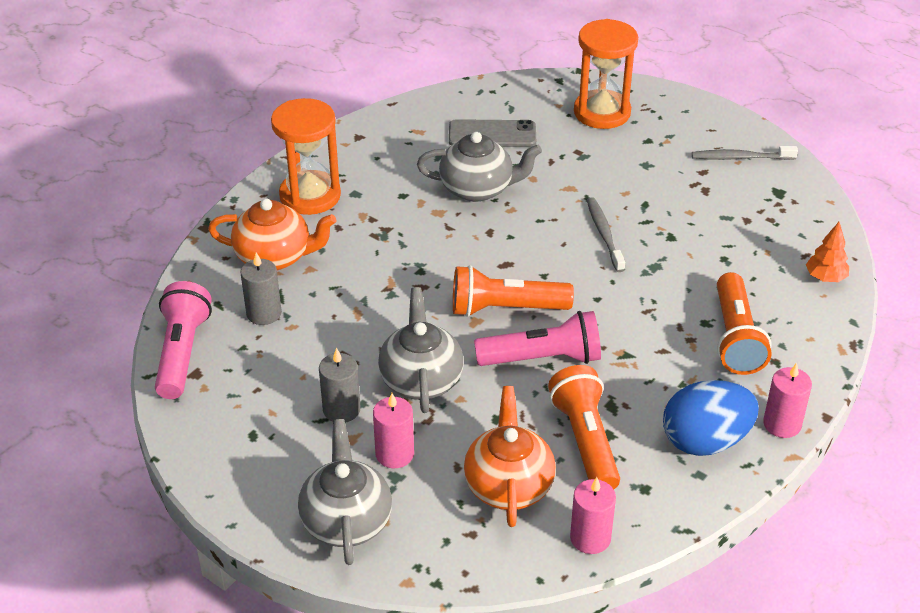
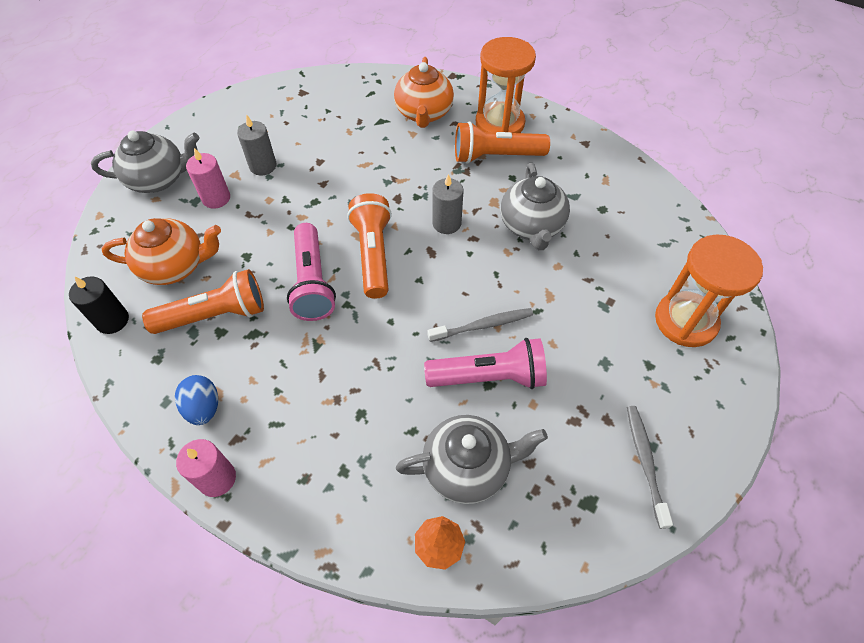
camera: 85 degrees right, 15 degrees up
pink flashlight [155,281,212,399] -> pink flashlight moved to [424,338,547,389]
grey candle [241,252,282,325] -> grey candle moved to [432,174,463,234]
grey teapot [378,287,464,413] -> grey teapot moved to [396,415,548,504]
grey phone [449,119,536,147] -> none
pink candle [570,477,616,554] -> black candle [69,276,129,334]
blue egg [663,380,759,456] -> blue egg [175,375,218,425], size x0.60
orange flashlight [717,272,771,375] -> orange flashlight moved to [455,121,550,164]

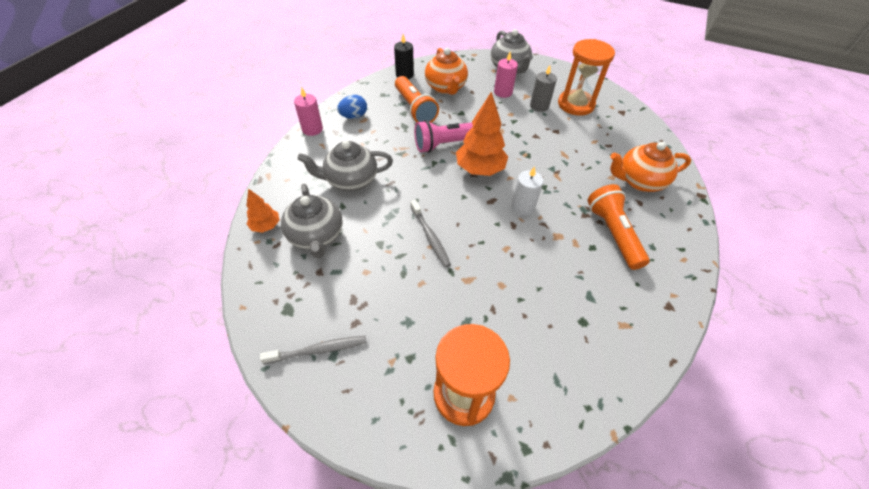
camera: 80 degrees right, 5 degrees down
orange flashlight [347,193,392,299] -> orange tree [456,92,508,176]
pink flashlight [424,338,547,389] -> none
grey candle [432,174,463,234] -> white candle [511,166,544,216]
orange hourglass [476,37,536,133] -> orange hourglass moved to [558,39,615,116]
grey teapot [501,163,570,250] -> grey teapot moved to [297,140,393,191]

